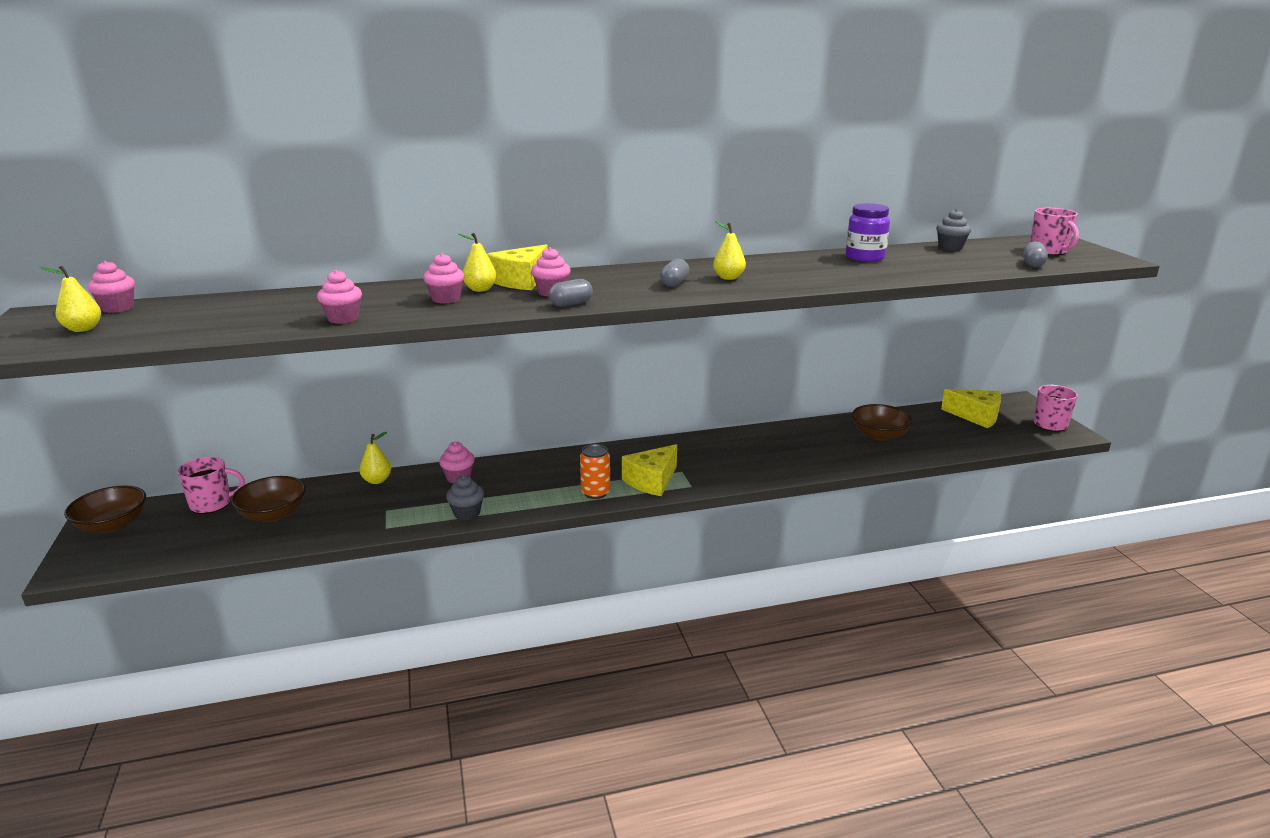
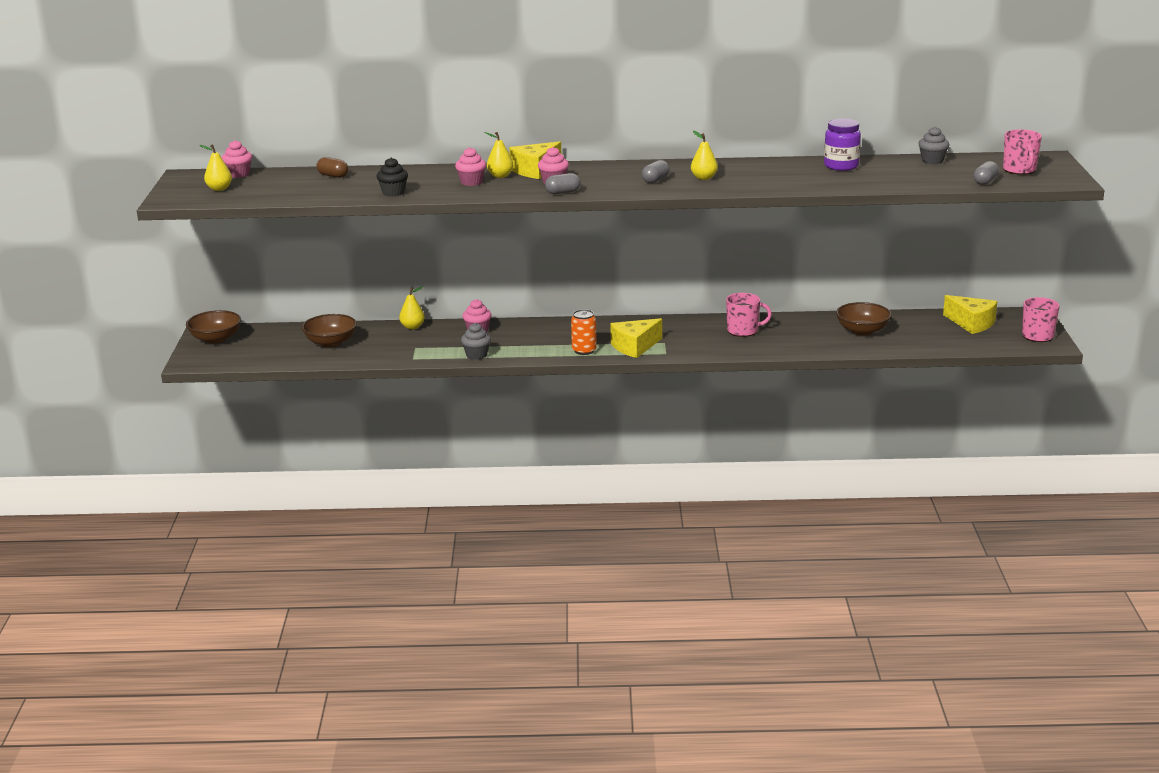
camera: 15 degrees right, 0 degrees up
pink mug [177,457,245,514] -> pink mug moved to [726,293,772,337]
pink cupcake [317,270,362,324] -> black cupcake [377,157,408,197]
none -> brown capsule [316,157,348,178]

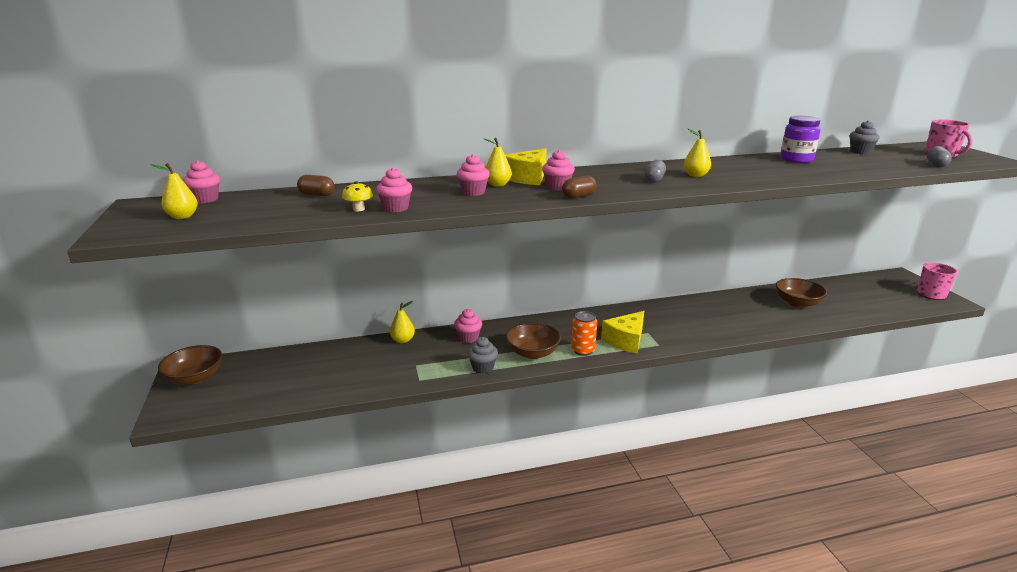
camera: 15 degrees left, 0 degrees up
brown bowl [302,314,357,347] -> brown bowl moved to [506,323,561,359]
black cupcake [377,157,408,197] -> pink cupcake [376,167,412,212]
grey capsule [545,173,581,194] -> brown capsule [562,176,597,199]
pink mug [726,293,772,337] -> none
yellow cheese [943,295,997,334] -> none
none -> yellow mushroom [342,181,373,211]

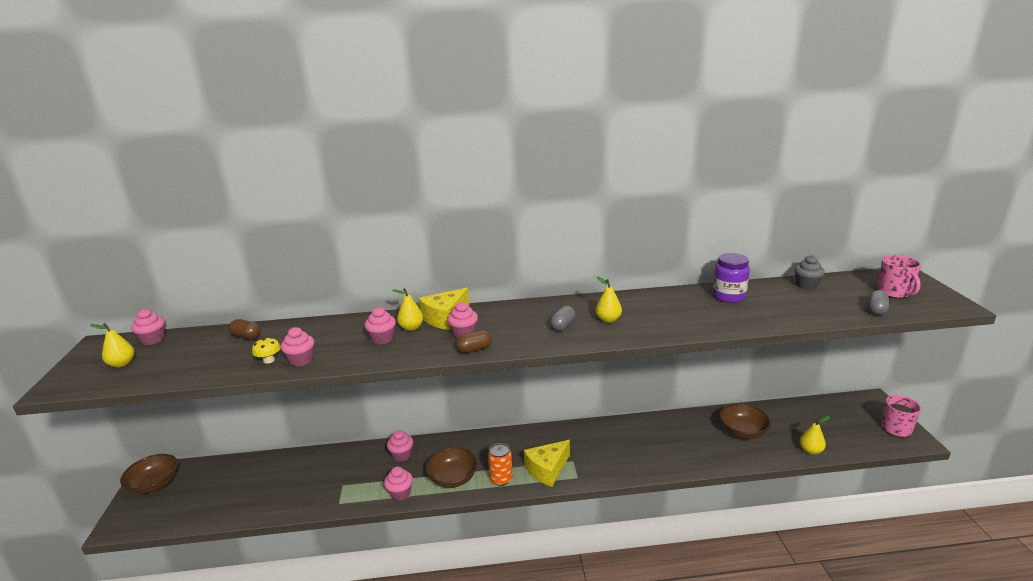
camera: 10 degrees right, 0 degrees up
yellow pear [390,301,415,343] -> yellow pear moved to [799,416,830,455]
grey cupcake [467,337,498,374] -> pink cupcake [384,466,413,501]

